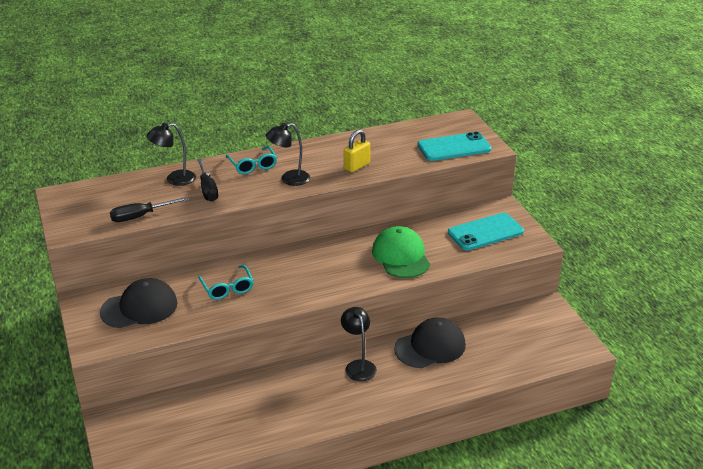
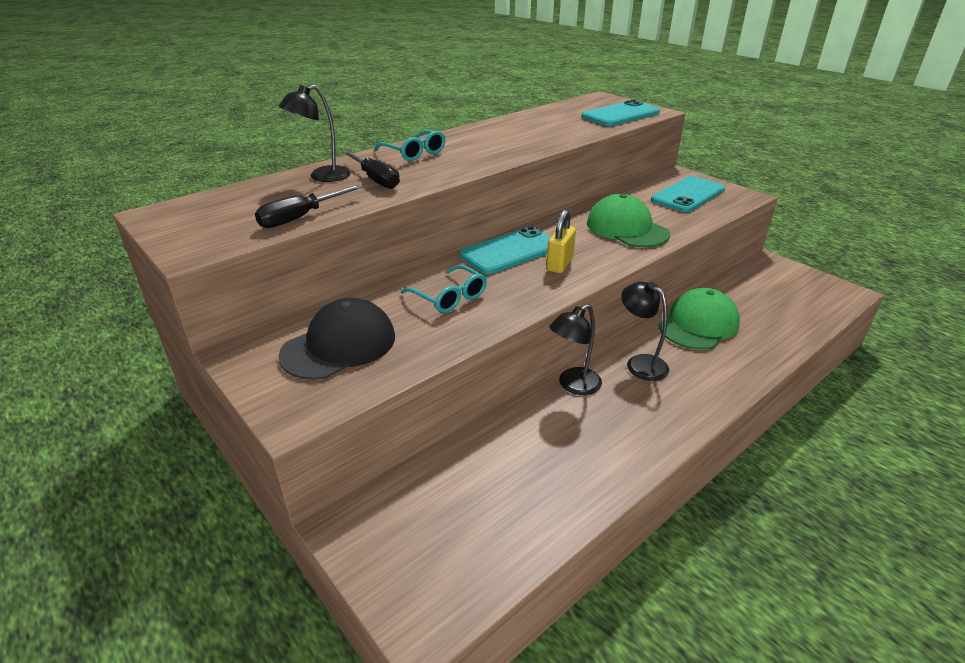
camera: 20 degrees left, 0 degrees up
black lamp [266,123,310,186] -> black lamp moved to [549,304,602,395]
yellow padlock [344,129,370,172] -> yellow padlock moved to [546,209,576,273]
black cap [394,317,466,368] -> green cap [659,288,740,350]
none -> turquoise phone [460,226,551,274]

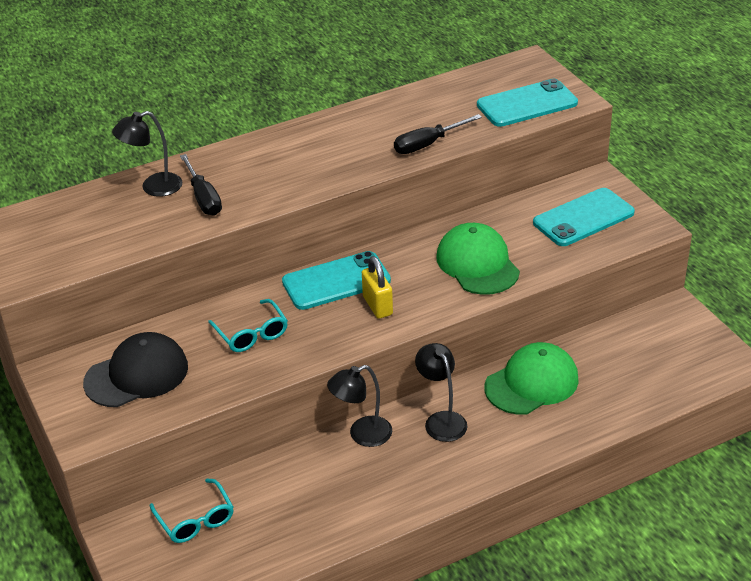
camera: 15 degrees right, 5 degrees up
black screwdriver [255,185,362,228] -> black screwdriver moved to [394,114,482,154]
turquoise glasses [374,130,445,161] -> turquoise glasses moved to [150,479,233,543]
yellow padlock [546,209,576,273] -> yellow padlock turned 60 degrees counterclockwise [362,256,393,319]

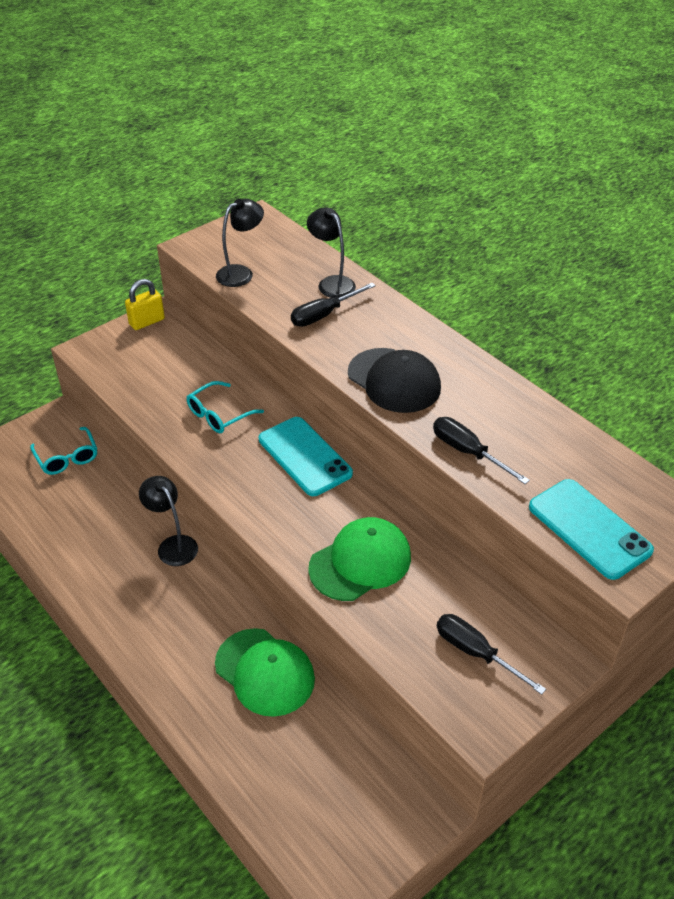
camera: 75 degrees right, 5 degrees up
black cap [83,332,188,407] -> black cap moved to [348,348,441,413]
turquoise glasses [150,479,233,543] -> turquoise glasses turned 75 degrees counterclockwise [30,427,97,475]
yellow padlock [362,256,393,319] -> yellow padlock moved to [125,279,165,330]
black lamp [415,343,468,442] -> black lamp moved to [216,199,264,287]
turquoise phone [533,188,635,246] -> black screwdriver [437,614,546,695]

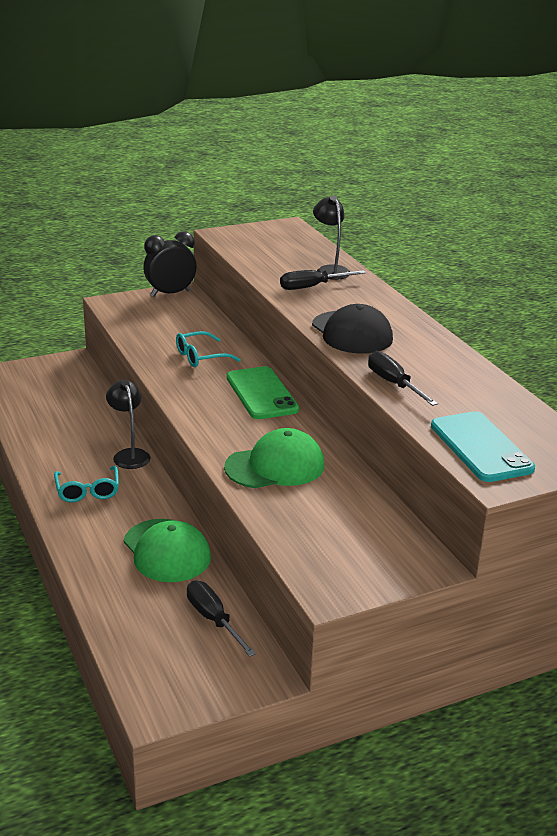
camera: 15 degrees right, 15 degrees down
turquoise glasses [30,427,97,475] -> turquoise glasses moved to [54,466,119,502]
yellow padlock [125,279,165,330] -> black clock [143,231,197,297]
black lamp [216,199,264,287] -> none
turquoise phone [259,417,353,496] -> green phone [226,366,299,419]
black screwdriver [437,614,546,695] -> black screwdriver moved to [187,580,256,657]

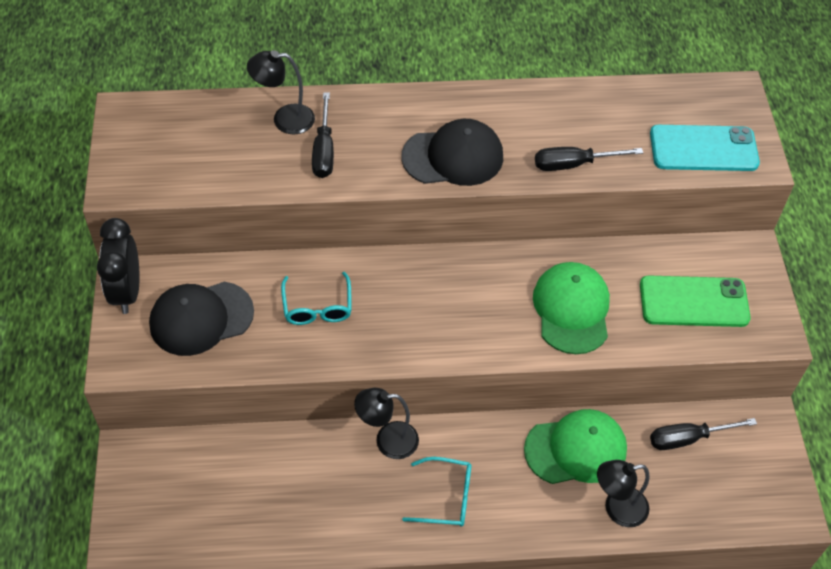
camera: 70 degrees left, 25 degrees up
green phone [226,366,299,419] -> green phone moved to [640,275,751,327]
none -> black cap [149,281,254,356]
none -> black lamp [597,460,649,527]

